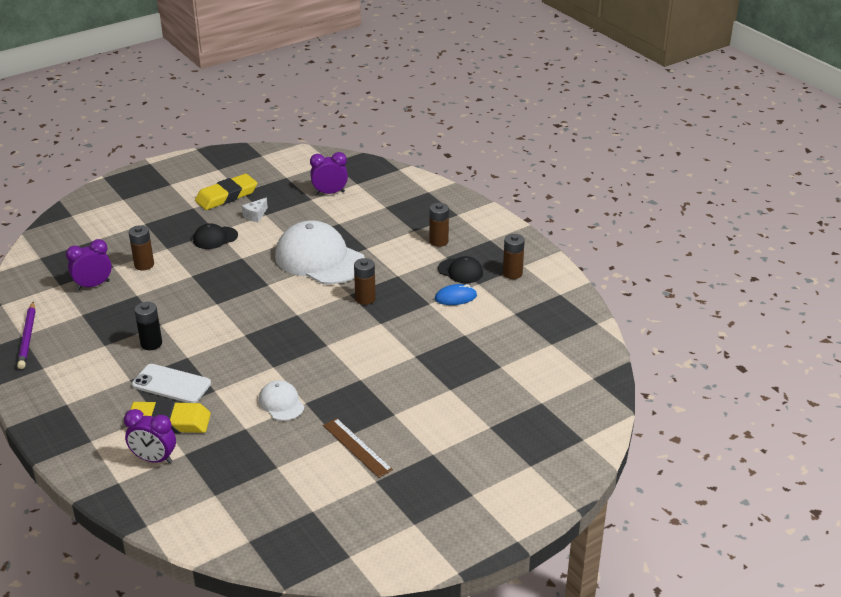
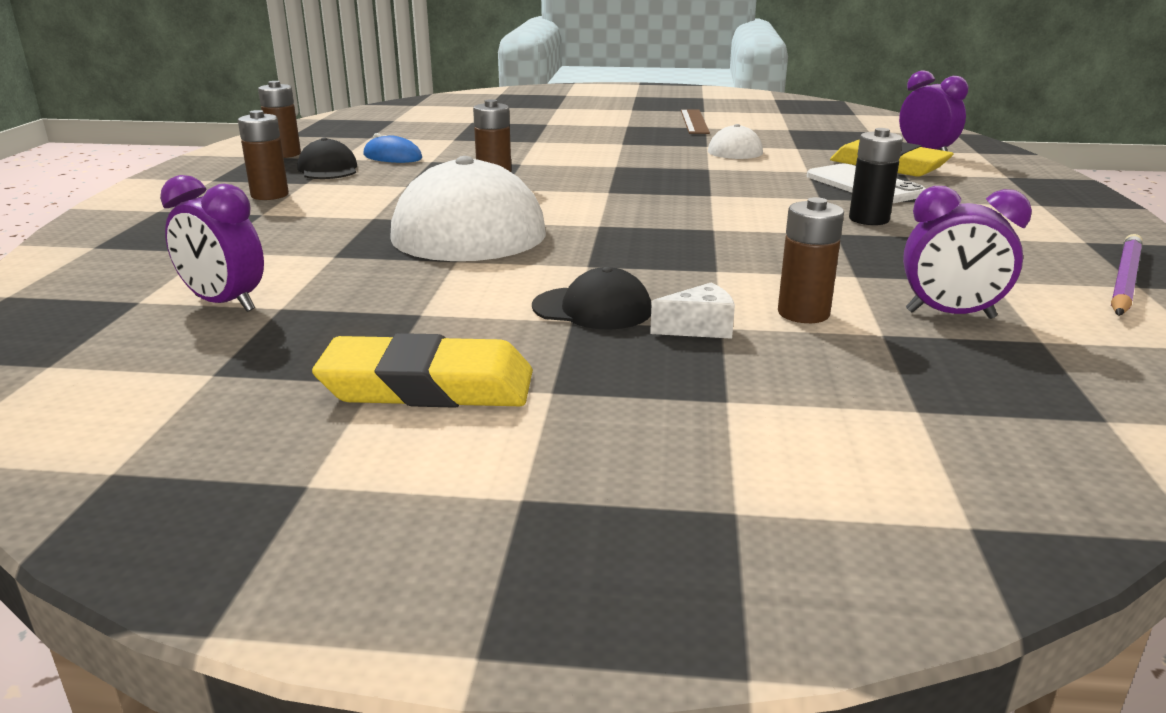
camera: 140 degrees left, 10 degrees down
white cheese [242,198,268,222] -> white cheese moved to [650,282,735,339]

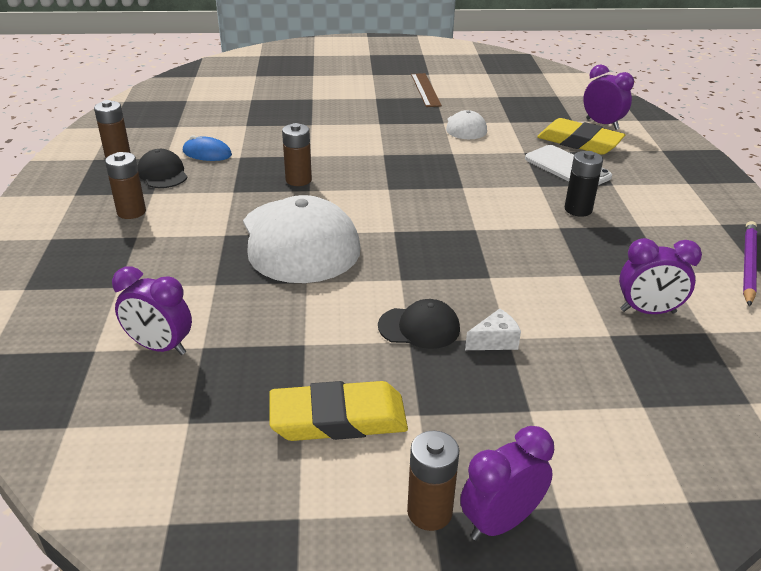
camera: 10 degrees left, 10 degrees up
brown battery [778,197,844,323] -> brown battery moved to [407,431,459,531]
none -> purple clock [460,426,554,541]

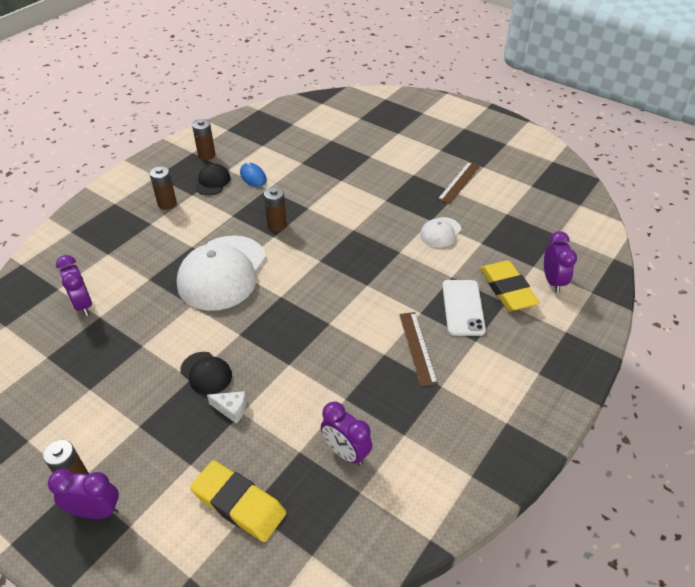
camera: 40 degrees right, 10 degrees up
yellow eraser [270,381,408,441] -> yellow eraser moved to [190,460,286,542]
black battery [565,151,603,217] -> brown ruler [399,312,438,386]
purple pencil [743,221,757,307] -> none

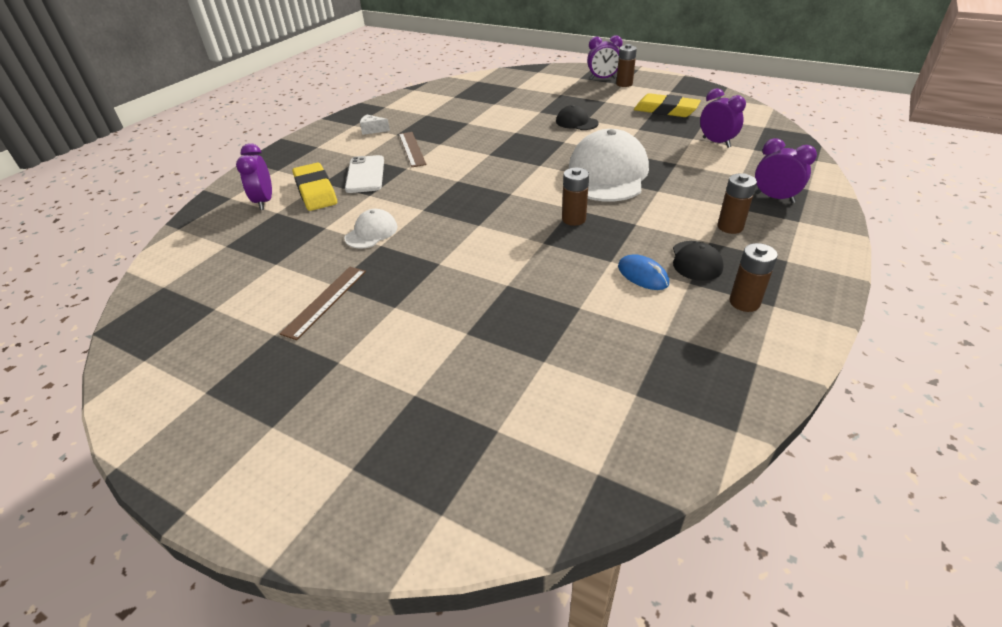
camera: 175 degrees right, 5 degrees down
yellow eraser [190,460,286,542] -> yellow eraser moved to [634,93,701,117]
white cheese [207,391,247,423] -> white cheese moved to [360,114,390,135]
purple clock [321,402,372,466] -> purple clock moved to [755,138,817,203]

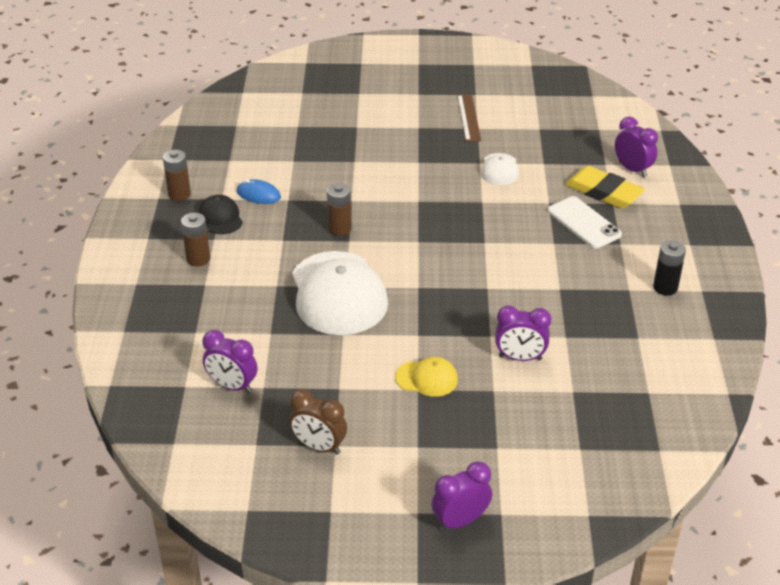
camera: 150 degrees right, 0 degrees up
white cheese [360,114,390,135] -> black battery [653,240,686,296]
brown ruler [399,132,426,167] -> none
black cap [556,105,599,130] -> yellow cap [395,357,458,397]
brown battery [616,44,637,87] -> none
yellow eraser [634,93,701,117] -> brown clock [289,389,347,455]
purple clock [755,138,817,203] -> purple clock moved to [495,305,551,361]

